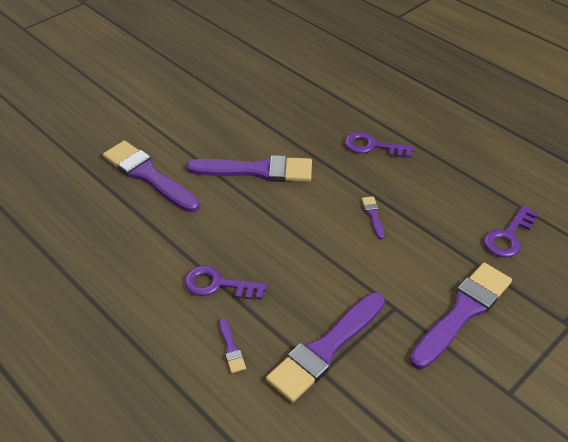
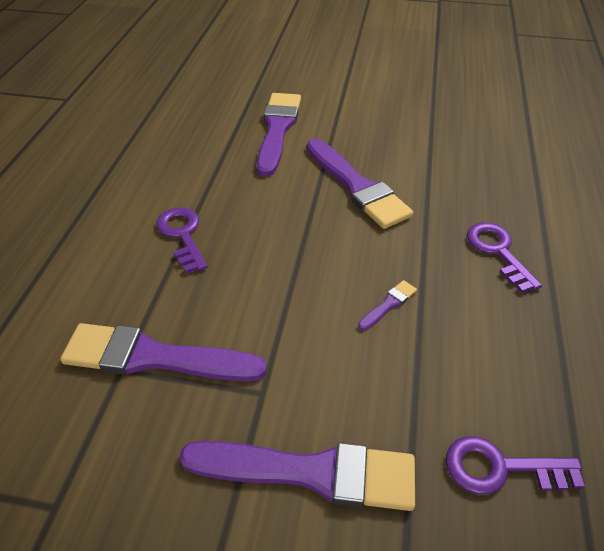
camera: 55 degrees right, 0 degrees up
purple brush [219,318,246,373] -> none

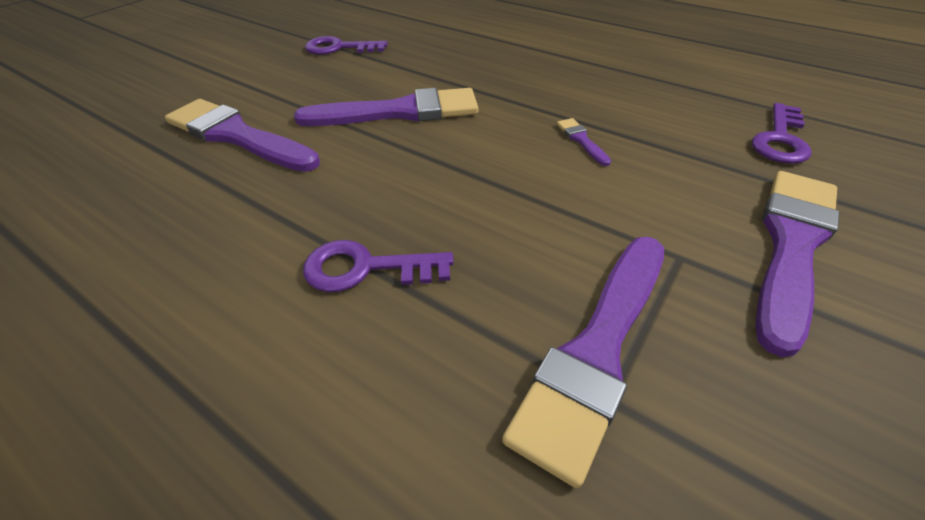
camera: 65 degrees left, 0 degrees up
purple key [467,222,542,293] -> purple key moved to [305,36,388,55]

